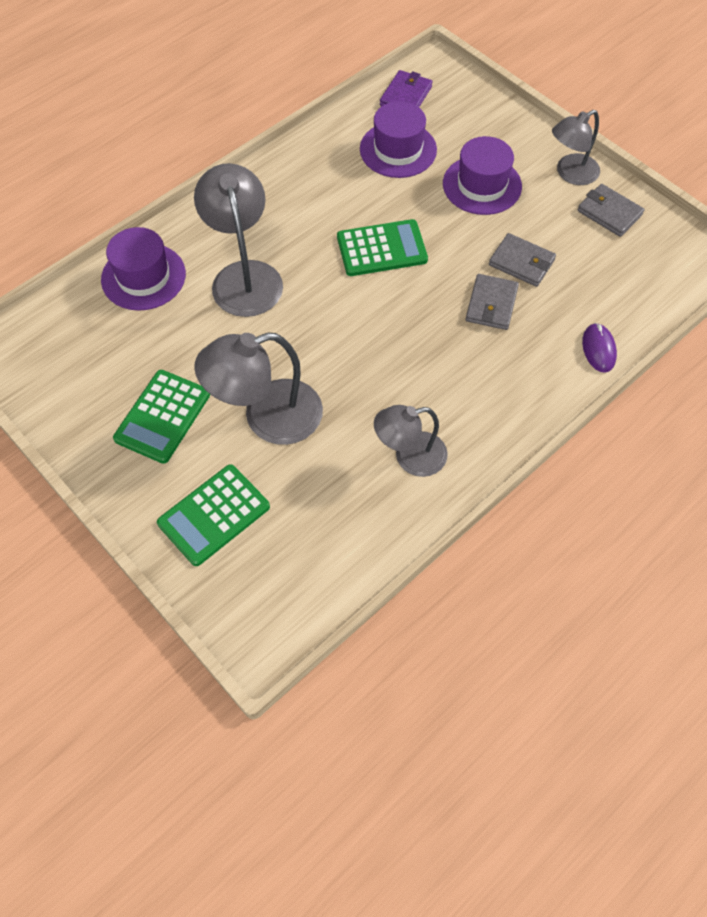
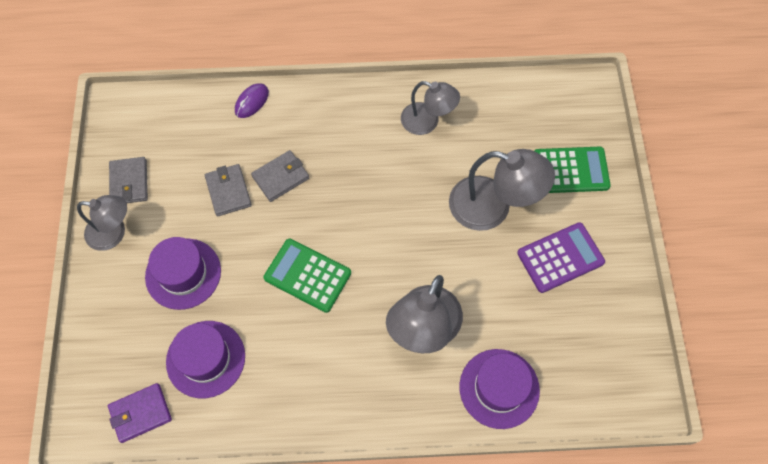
camera: 140 degrees left, 5 degrees up
green calculator [113,370,210,464] -> purple calculator [517,222,605,293]

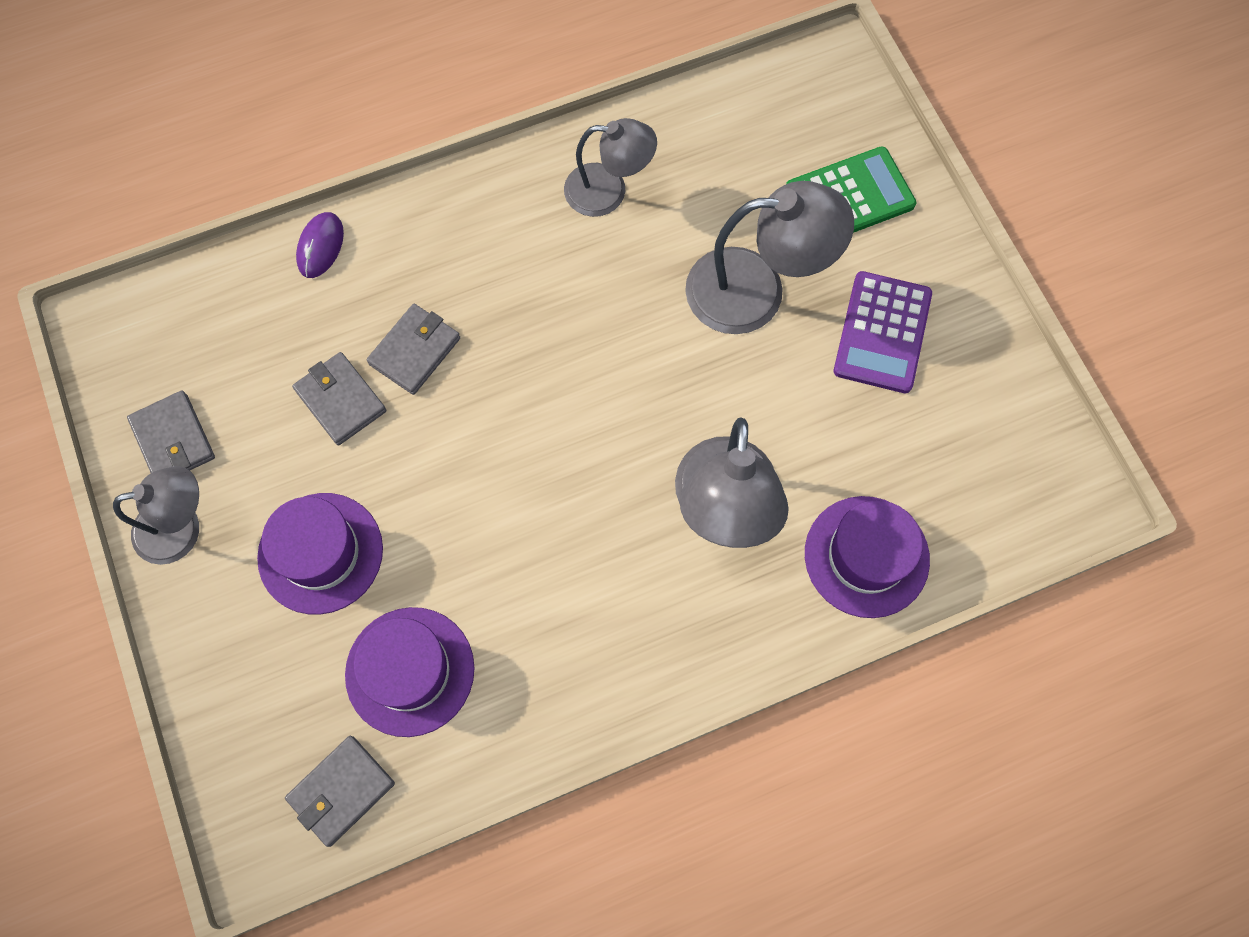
camera: 20 degrees left, 5 degrees up
purple wallet [108,383,172,443] -> grey wallet [285,736,395,847]
green calculator [263,239,351,313] -> none
purple calculator [517,222,605,293] -> purple calculator turned 150 degrees clockwise [834,271,932,393]

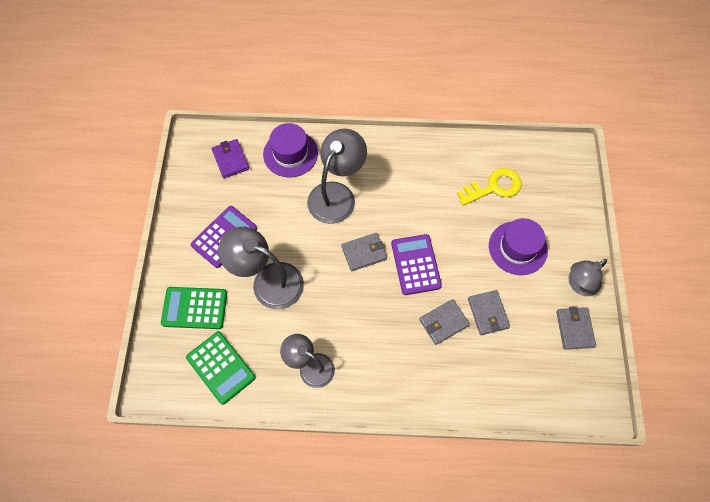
camera: 155 degrees left, 5 degrees down
grey lamp [113,466,199,565] -> grey lamp turned 45 degrees counterclockwise [569,259,607,296]
grey wallet [285,736,395,847] -> grey wallet moved to [342,233,387,271]
purple mouse [296,212,344,278] -> none
purple hat [345,607,474,737] -> yellow key [457,168,522,206]
none -> green calculator [186,331,256,405]
none -> purple wallet [211,139,249,179]
none -> purple calculator [391,234,442,295]

